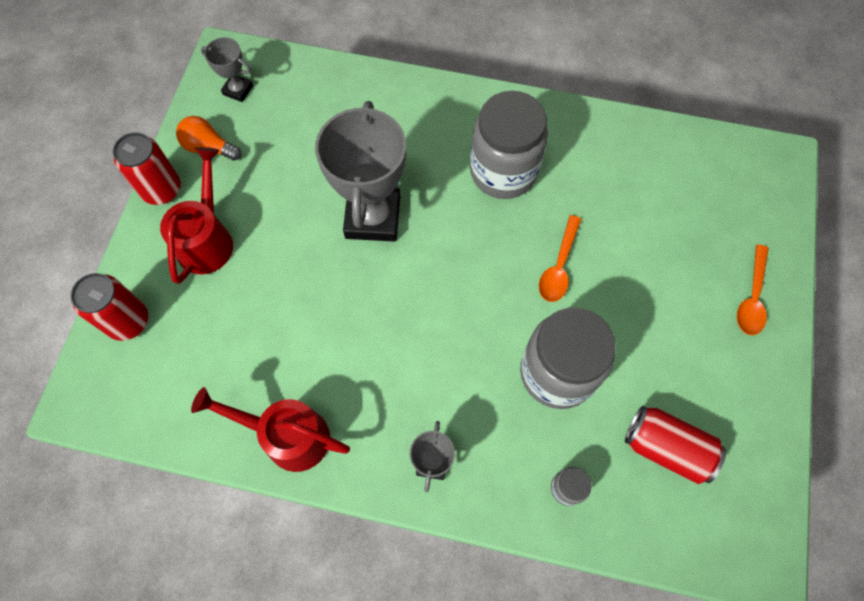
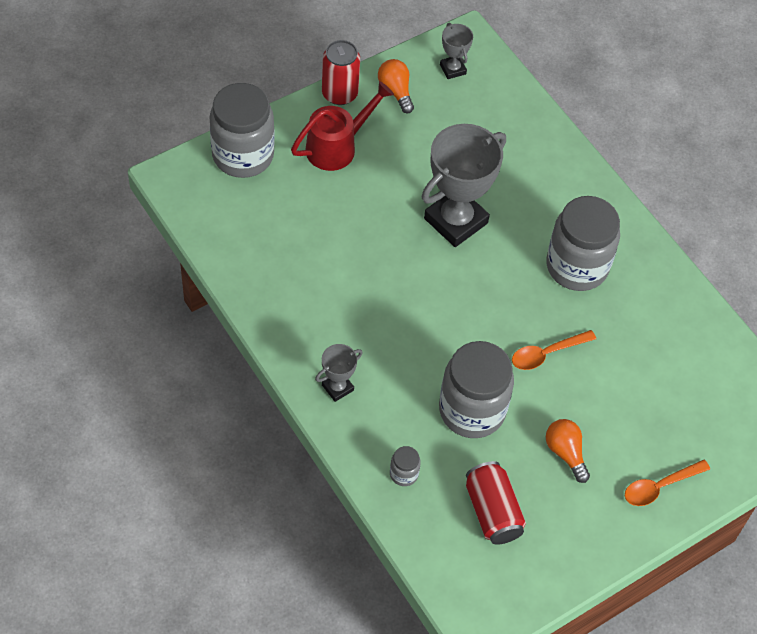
camera: 40 degrees right, 10 degrees down
red can [70,273,148,341] -> grey jar [209,83,275,178]
red watering can [191,387,350,472] -> none
none -> orange light bulb [546,419,590,483]

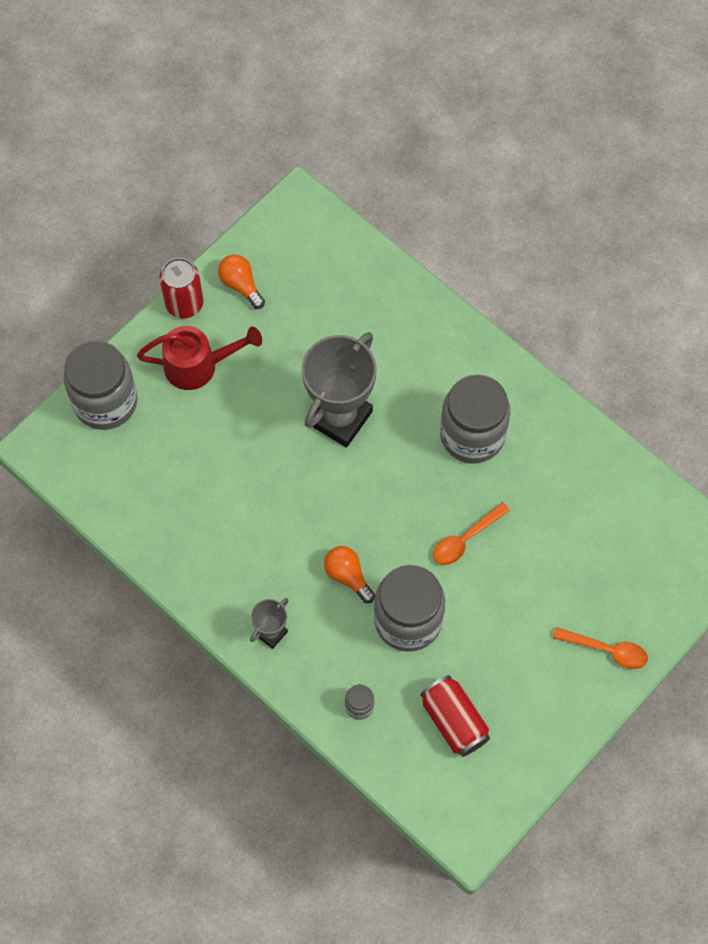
camera: 10 degrees left, 10 degrees up
red watering can [291,81,394,171] -> red watering can turned 45 degrees clockwise [137,326,262,390]
grey trophy [440,23,473,79] -> none
orange light bulb [546,419,590,483] -> orange light bulb moved to [324,546,375,603]
orange spoon [625,460,710,506] -> orange spoon turned 120 degrees counterclockwise [553,627,648,669]

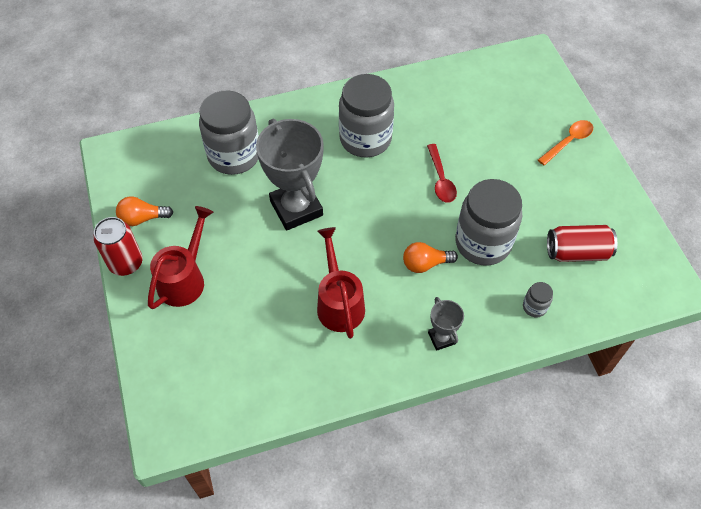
camera: 60 degrees left, 10 degrees down
grey jar [64,340,137,430] -> grey jar moved to [199,90,259,175]
orange spoon [433,502,510,565] -> red spoon [427,144,457,203]
none -> red watering can [317,227,365,339]

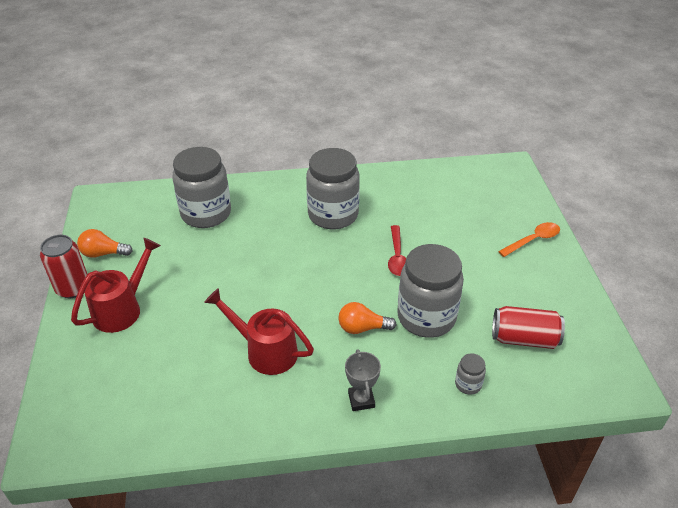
camera: 10 degrees right, 15 degrees down
grey trophy [256,119,324,231] -> none
red watering can [317,227,365,339] -> red watering can turned 60 degrees counterclockwise [204,288,314,375]

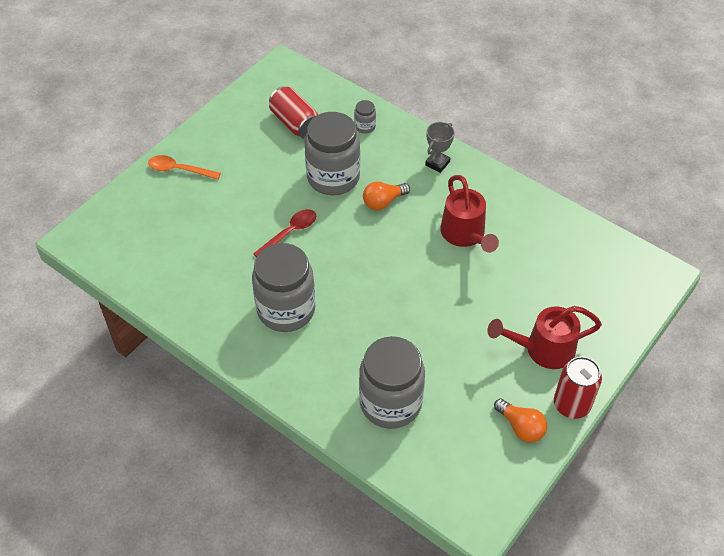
camera: 135 degrees left, 10 degrees up
orange light bulb [338,302,397,334] -> orange light bulb turned 105 degrees clockwise [363,181,410,210]

